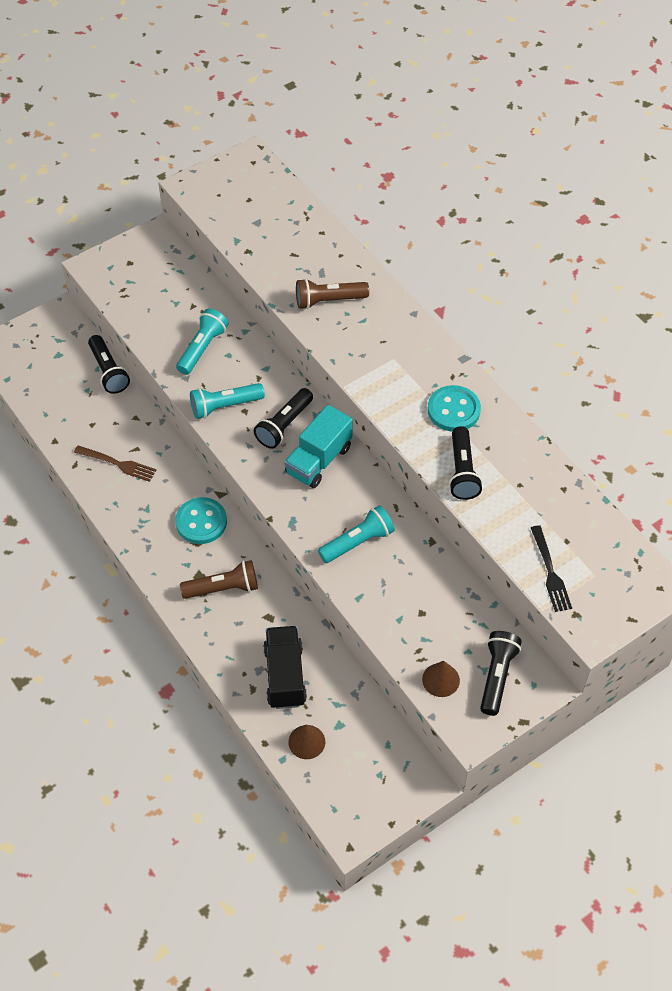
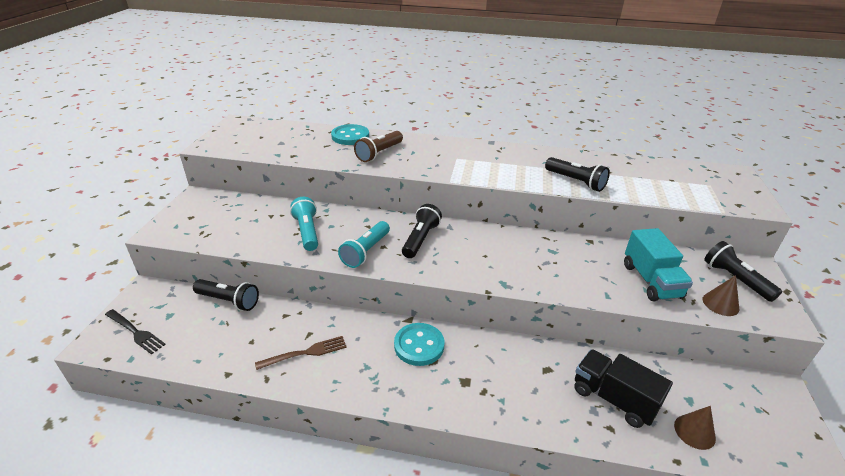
camera: 45 degrees left, 20 degrees down
brown flashlight [180,560,258,599] -> none
black flashlight [254,388,313,449] -> black flashlight turned 150 degrees counterclockwise [402,204,442,258]
turquoise truck [284,405,353,488] -> turquoise truck moved to [624,228,693,302]
turquoise flashlight [318,505,395,563] -> none
turquoise button [428,385,481,431] -> turquoise button moved to [331,124,369,145]
black fork [531,525,572,612] -> black fork moved to [105,309,166,355]

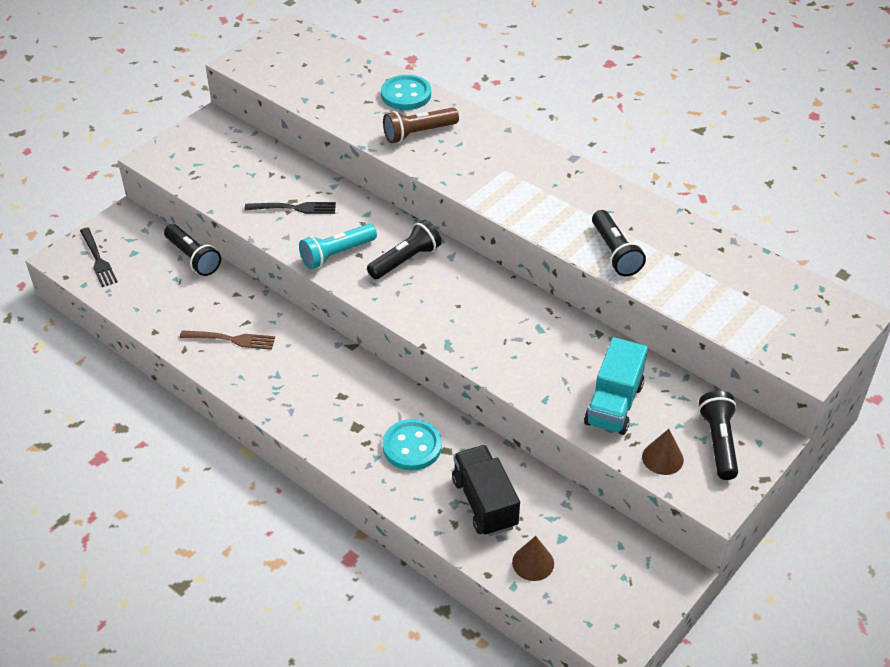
camera: 30 degrees right, 10 degrees up
turquoise flashlight [290,197,318,251] -> black fork [245,202,336,214]
turquoise button [394,323,444,366] -> turquoise button moved to [383,419,442,471]

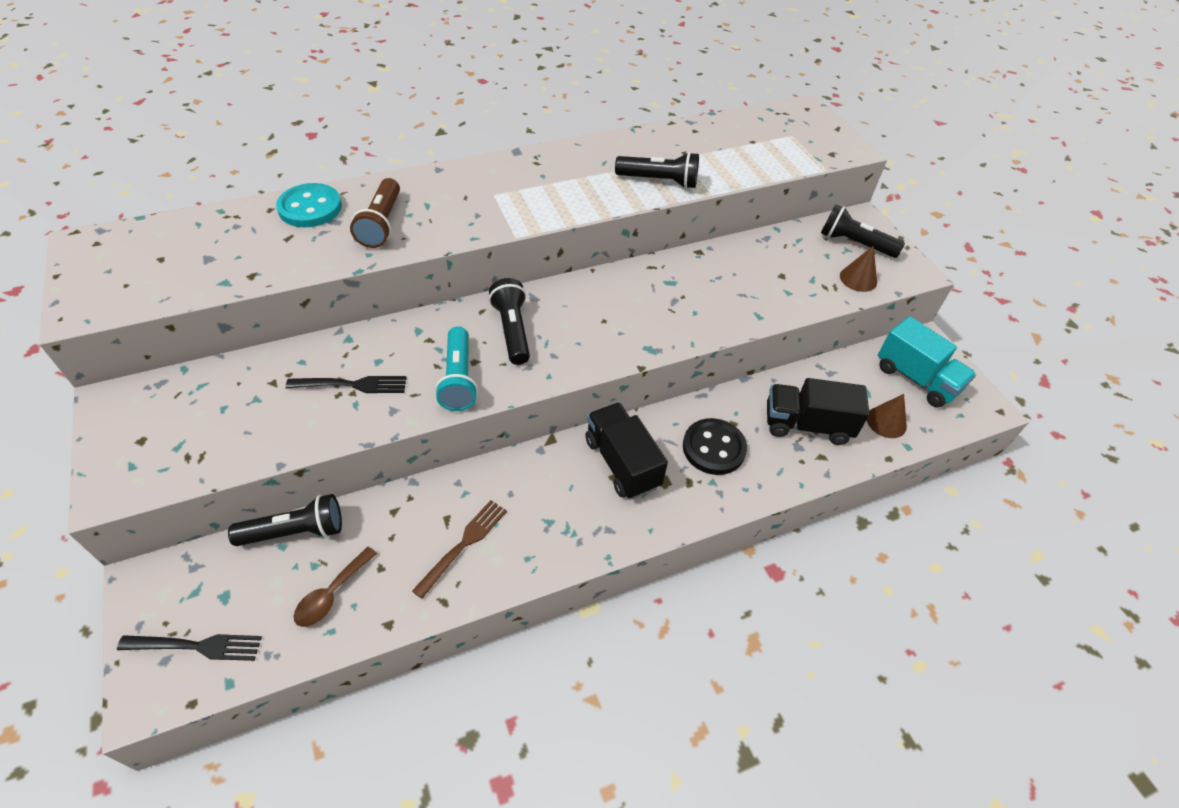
camera: 65 degrees left, 5 degrees up
black fork [245,202,336,214] -> black fork turned 60 degrees clockwise [286,376,407,393]
turquoise button [383,419,442,471] -> black button [683,418,747,475]
turquoise truck [584,337,648,435] -> turquoise truck moved to [878,316,976,408]
none -> brown spoon [294,547,377,627]
none -> black truck [585,402,668,499]

